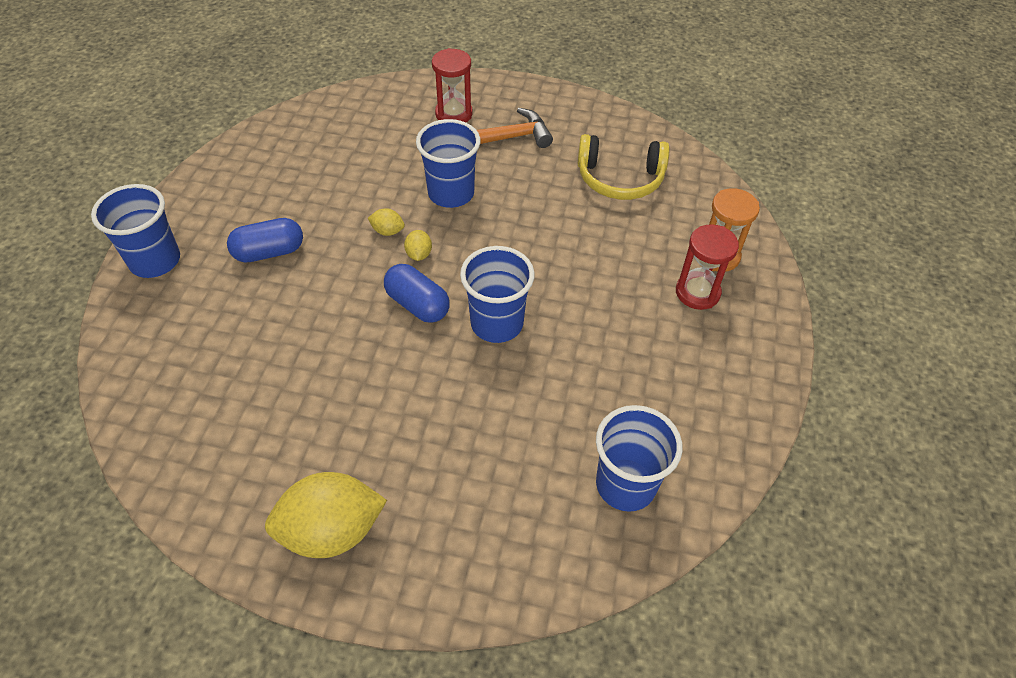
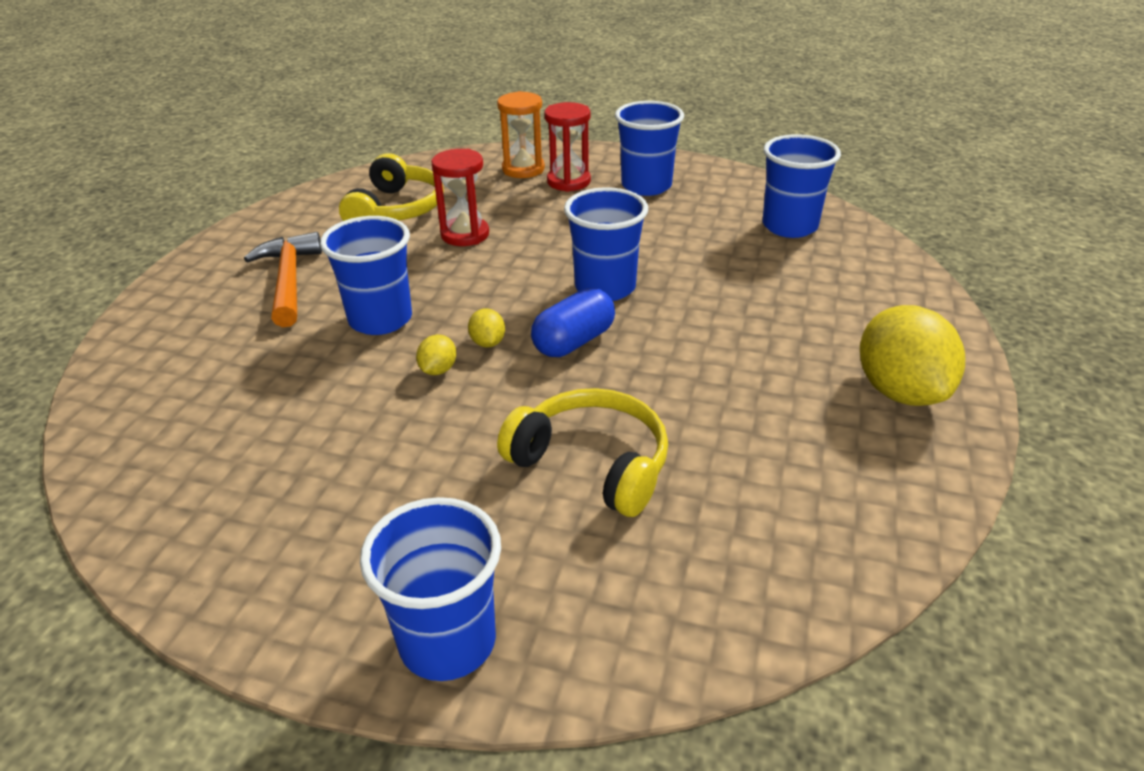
camera: 85 degrees left, 15 degrees down
blue capsule [227,218,303,263] -> none
yellow lemon [404,230,432,261] -> yellow lemon turned 75 degrees clockwise [468,308,505,347]
red hourglass [432,48,472,122] -> red hourglass moved to [432,149,489,246]
none -> yellow headphones [497,388,668,517]
none -> blue cup [615,101,684,196]

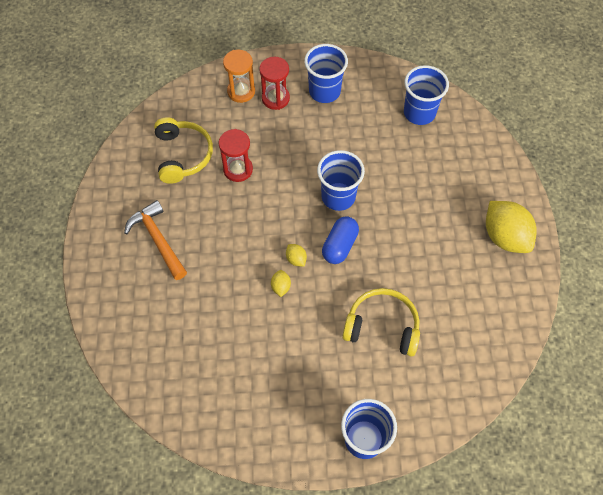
camera: 20 degrees left, 25 degrees up
blue cup [320,216,412,335] -> none

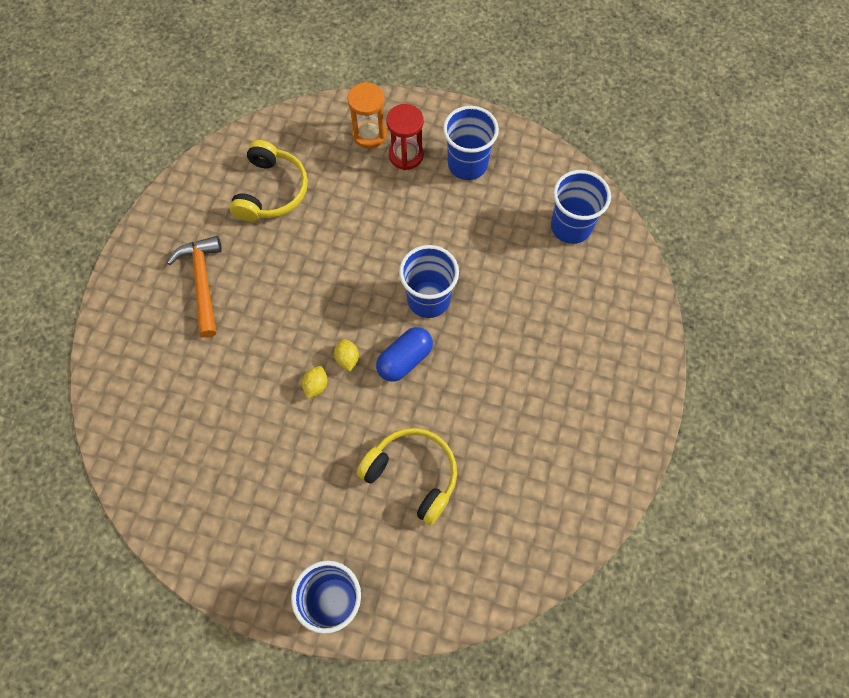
camera: 20 degrees right, 5 degrees up
red hourglass [219,129,253,182] -> none
yellow lemon [486,201,537,253] -> none

